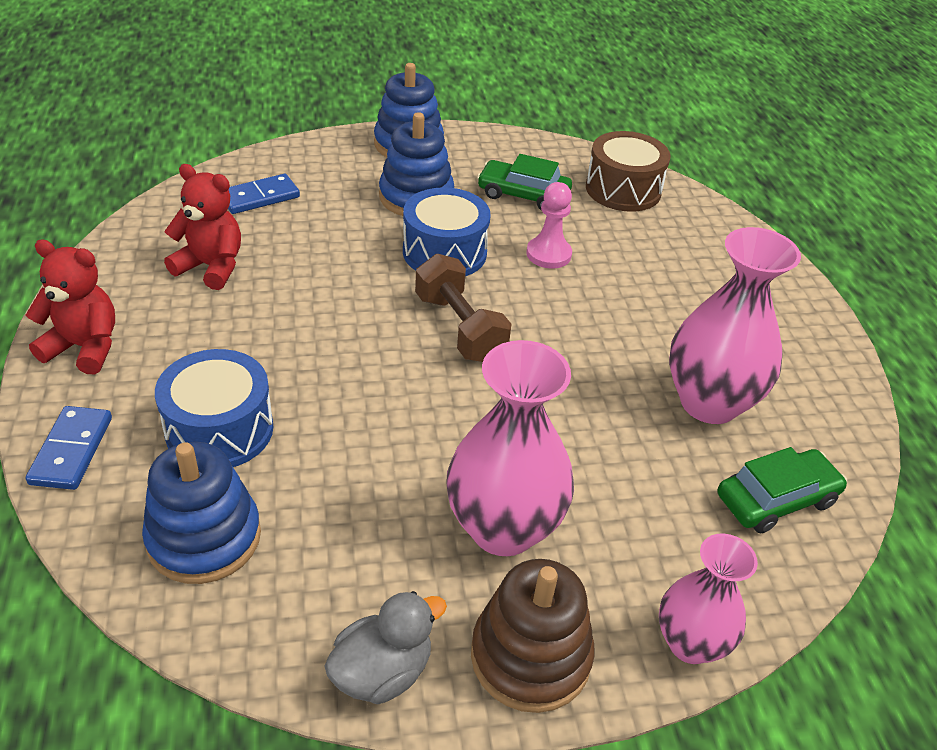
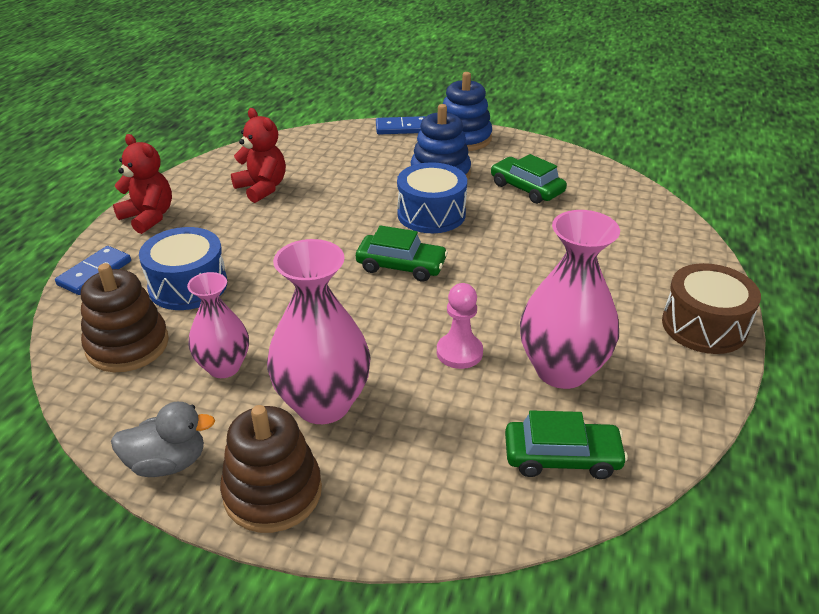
camera: 30 degrees right, 5 degrees down
blue stacking toy [142,442,261,584] -> brown stacking toy [81,263,169,372]
blue domino [228,174,300,214] -> blue domino moved to [376,116,426,134]
brown dumbbell [415,254,511,362] -> green car [356,225,448,282]
pink pawn [527,182,572,269] -> pink pawn moved to [437,283,483,369]
brown drum [586,131,671,212] -> brown drum moved to [662,263,761,354]
pink vase [659,533,758,664] -> pink vase moved to [187,272,249,378]

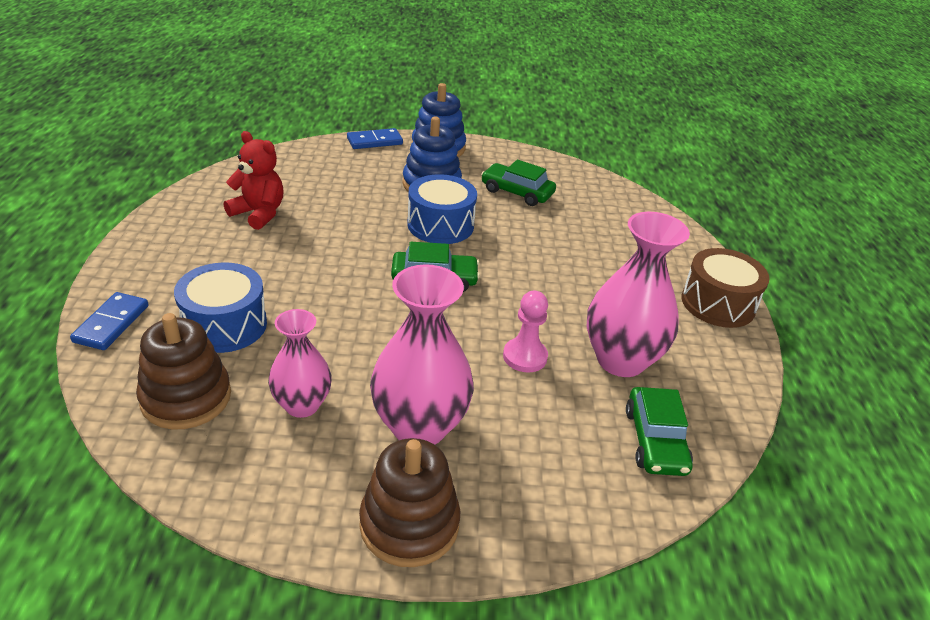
camera: 20 degrees left, 0 degrees up
grey duck [111,402,215,477] -> none
red teddy bear [113,134,172,234] -> none
green car [505,410,628,479] -> green car turned 105 degrees clockwise [626,387,693,476]

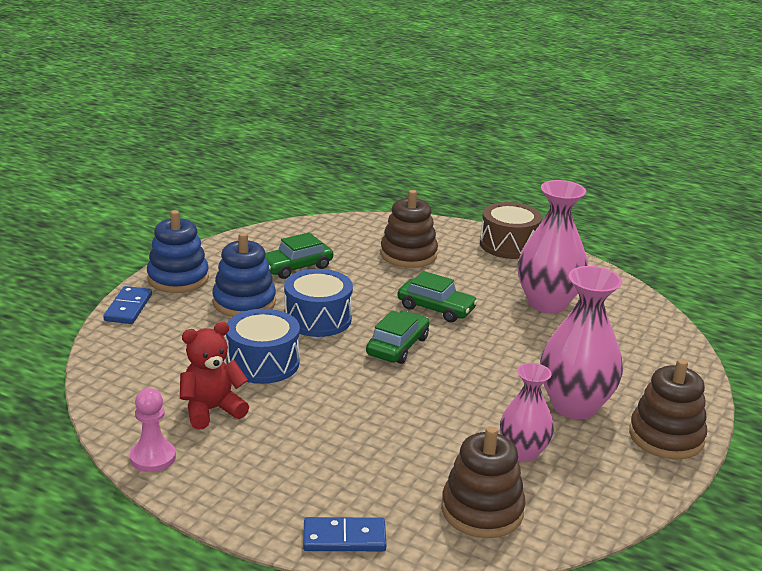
camera: 60 degrees left, 10 degrees down
blue domino [70,292,149,350] -> blue domino turned 45 degrees counterclockwise [303,517,387,551]
blue drum [174,262,267,353] -> blue drum moved to [226,309,300,384]
pink pawn [503,291,548,372] -> pink pawn moved to [130,388,176,472]
green car [626,387,693,476] -> green car moved to [397,271,478,322]
none -> brown stacking toy [380,190,438,268]

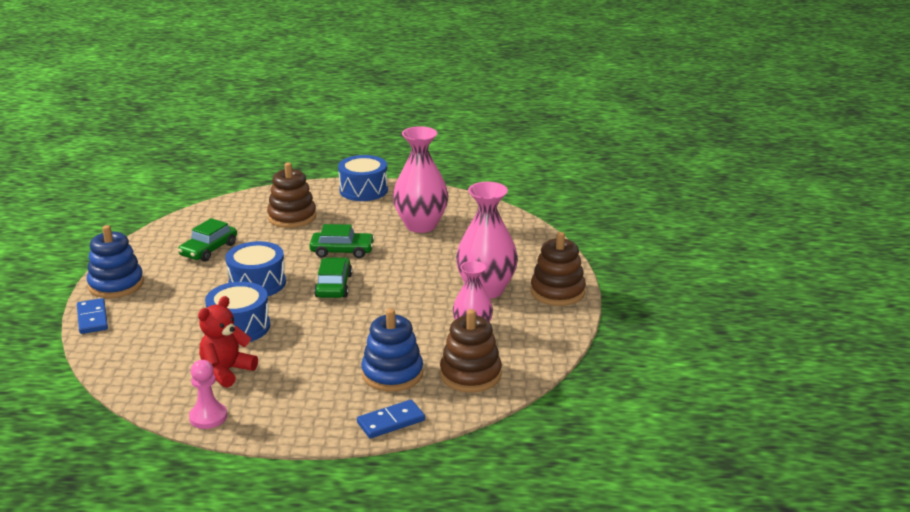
camera: 25 degrees left, 0 degrees up
blue stacking toy [212,233,276,317] -> blue stacking toy moved to [361,308,423,392]
brown drum [480,202,542,259] -> blue drum [338,155,388,201]

